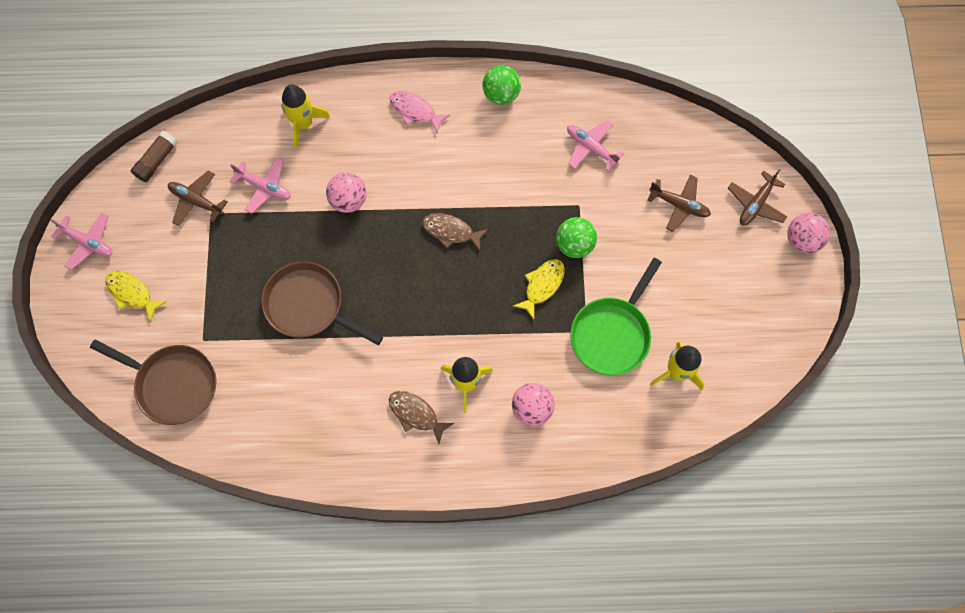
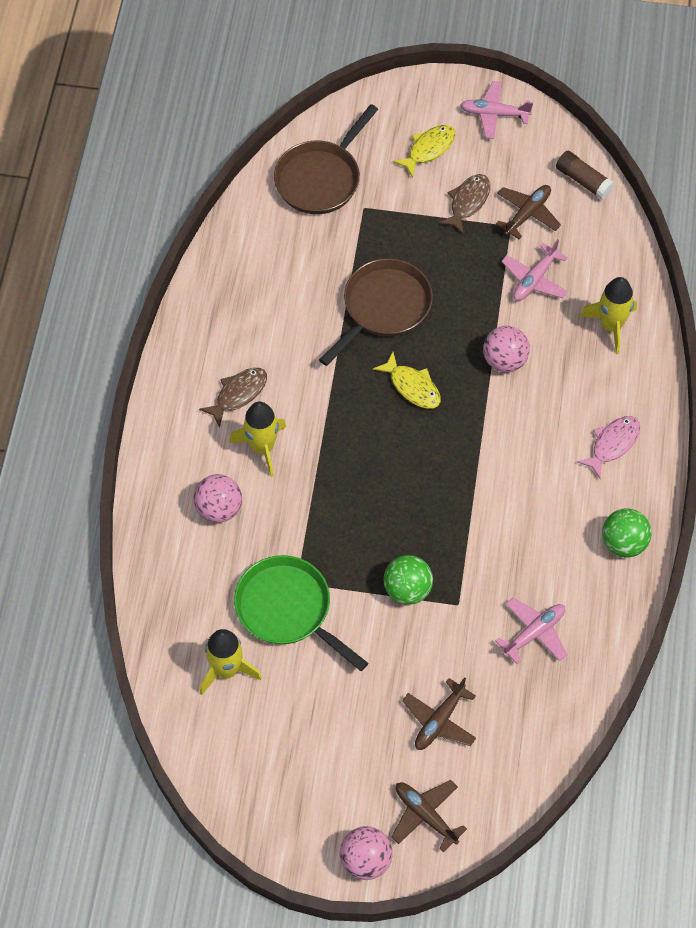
camera: 100 degrees right, 10 degrees down
pink plane [50,212,112,270] -> pink plane turned 60 degrees clockwise [460,81,533,139]
brown fish [422,213,489,251] -> brown fish moved to [438,174,490,234]
yellow fish [513,259,565,319] -> yellow fish moved to [373,352,441,409]

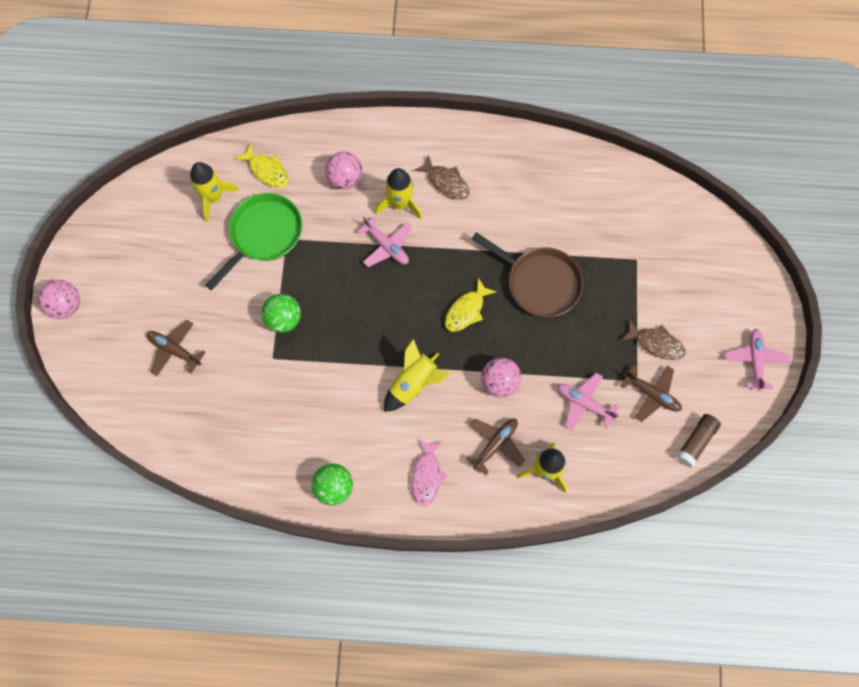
camera: 85 degrees right, 10 degrees up
brown pan [274,104,378,214] -> none
brown plane [391,780,467,852] -> brown plane moved to [466,418,525,475]
yellow fish [393,125,455,178] -> yellow fish moved to [235,143,289,188]
pink plane [496,598,567,664] -> pink plane moved to [357,216,412,267]
pink fish [577,416,640,479] -> pink fish turned 60 degrees clockwise [412,439,447,506]
none -> yellow rocket [384,339,451,412]

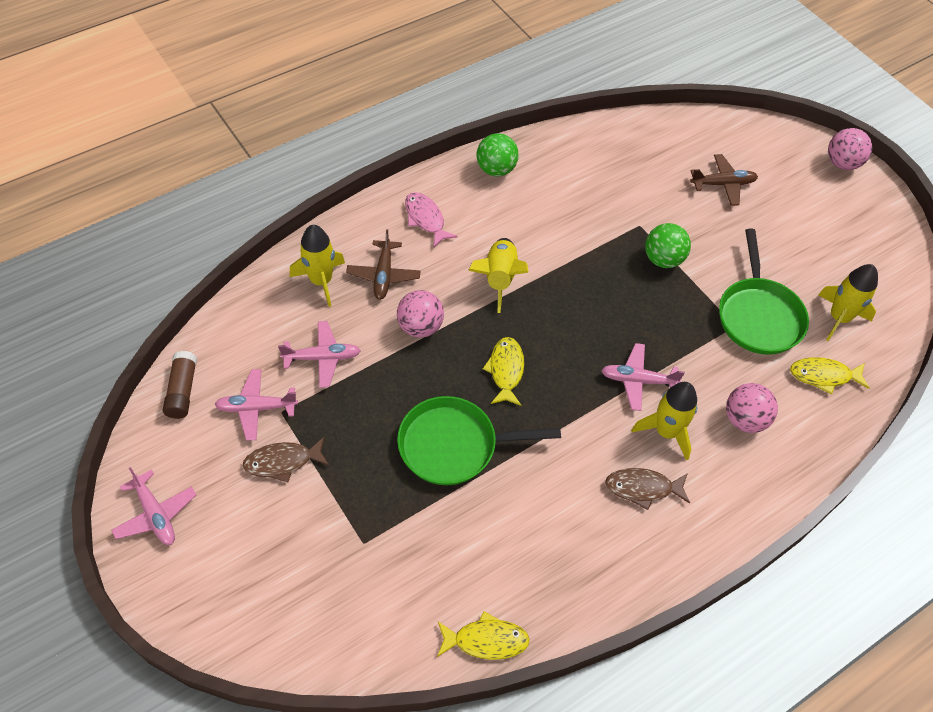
camera: 140 degrees right, 15 degrees down
brown pan [472,232,583,317] -> green pan [397,396,561,485]
brown plane [621,365,682,422] -> pink plane [214,369,298,440]
none -> yellow fish [437,611,530,660]

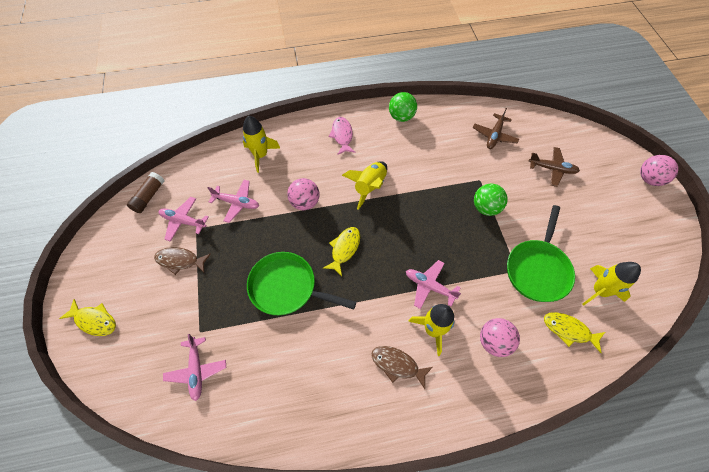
camera: 25 degrees right, 5 degrees up
pink plane [111,467,196,545] -> pink plane moved to [163,334,226,401]
brown plane [346,229,421,300] -> brown plane moved to [473,108,519,149]
yellow fish [437,611,530,660] -> yellow fish moved to [59,299,116,336]

